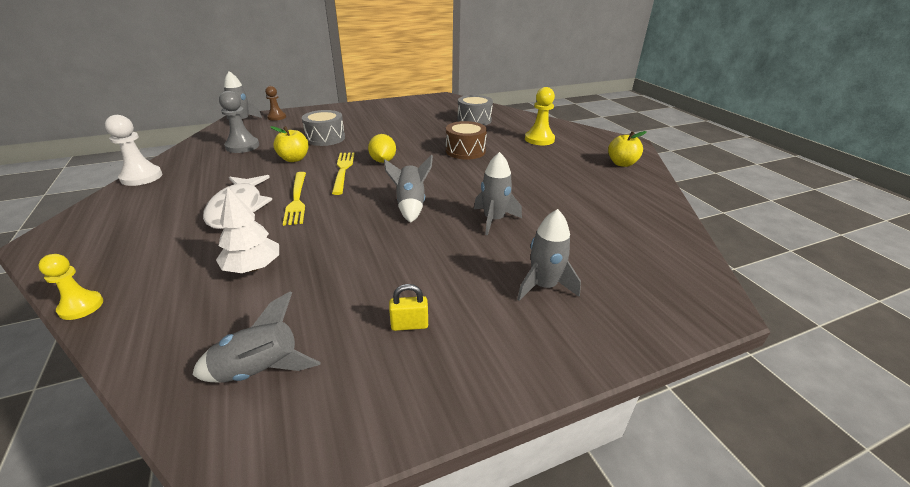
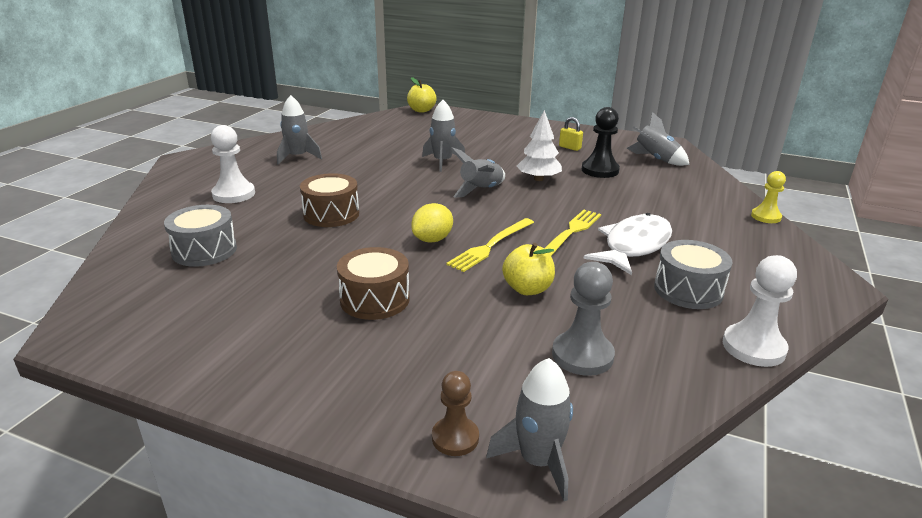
camera: 135 degrees left, 5 degrees down
white tree [216,186,279,273] -> white tree moved to [517,110,562,181]
grey drum [302,110,345,146] -> grey drum moved to [654,240,733,309]
grey rocket [517,209,581,301] -> grey rocket moved to [277,95,322,165]
yellow pawn [525,87,555,145] -> white pawn [211,125,255,203]
yellow apple [608,131,647,167] -> yellow apple moved to [407,77,436,113]
none -> brown drum [337,247,410,320]
none -> black pawn [582,107,620,178]

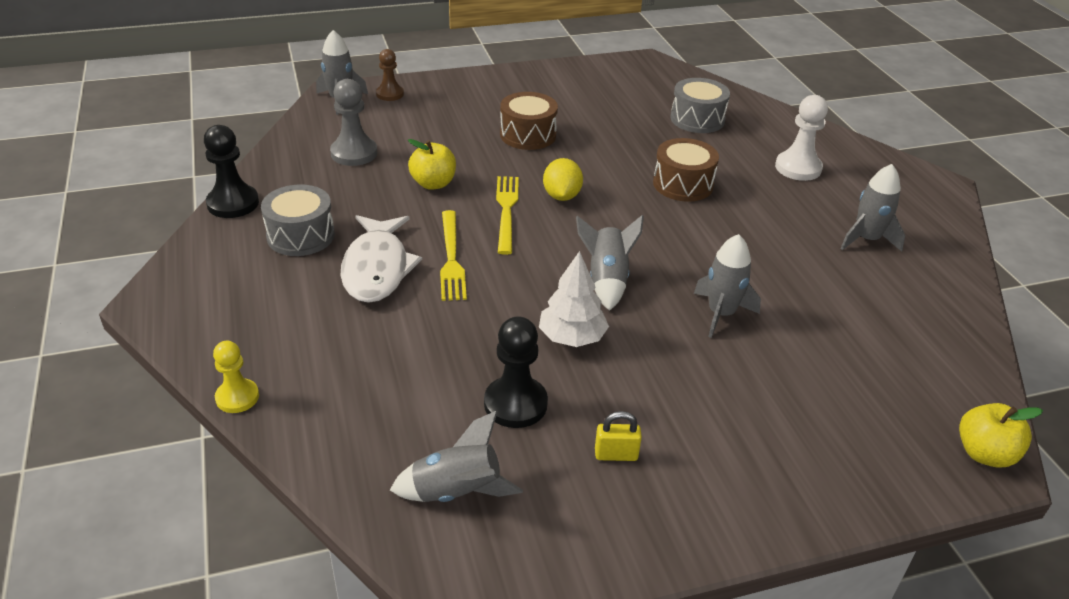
camera: 140 degrees right, 10 degrees up
white pawn [723,255,797,367] -> black pawn [204,125,259,218]

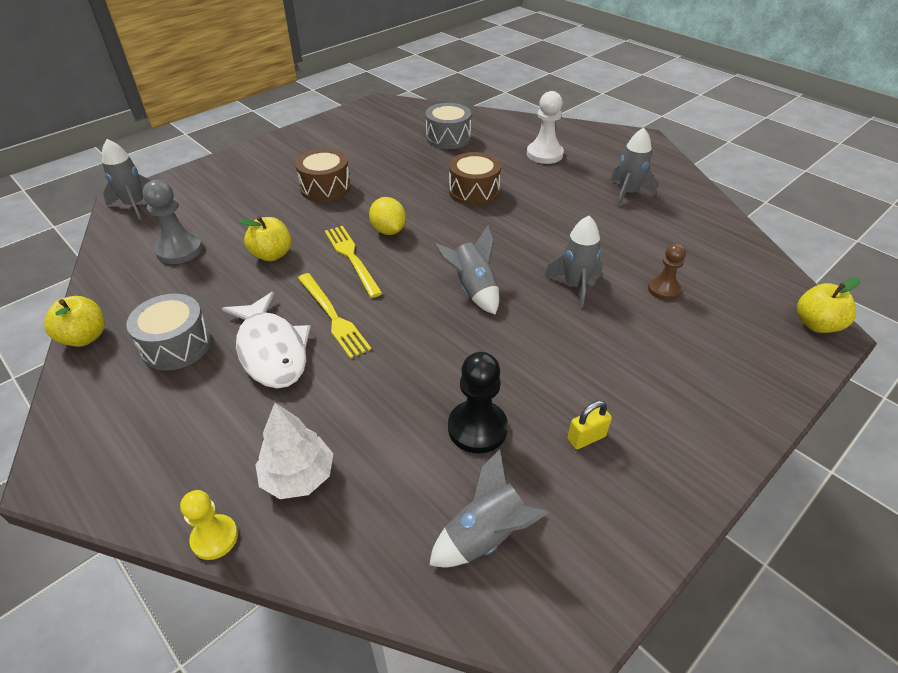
camera: 25 degrees left, 5 degrees up
black pawn [204,125,259,218] -> yellow apple [44,296,105,347]
brown pawn [376,49,404,101] -> brown pawn moved to [648,243,686,300]
white tree [539,251,609,347] -> white tree moved to [255,403,333,499]

